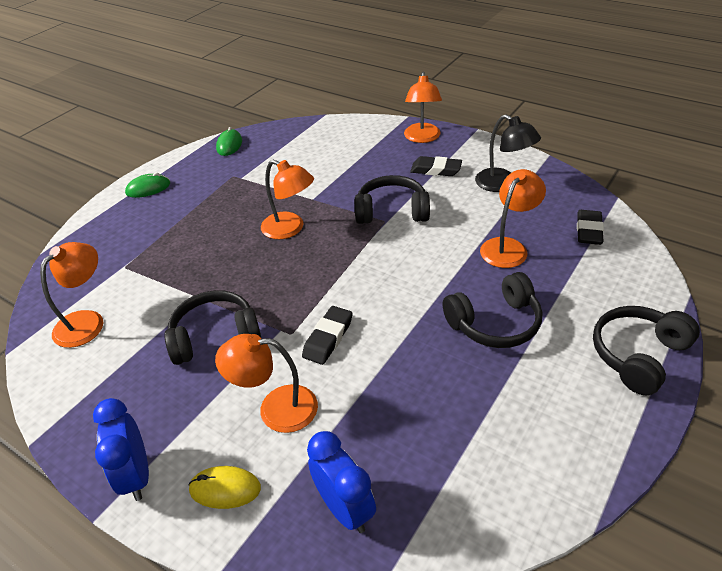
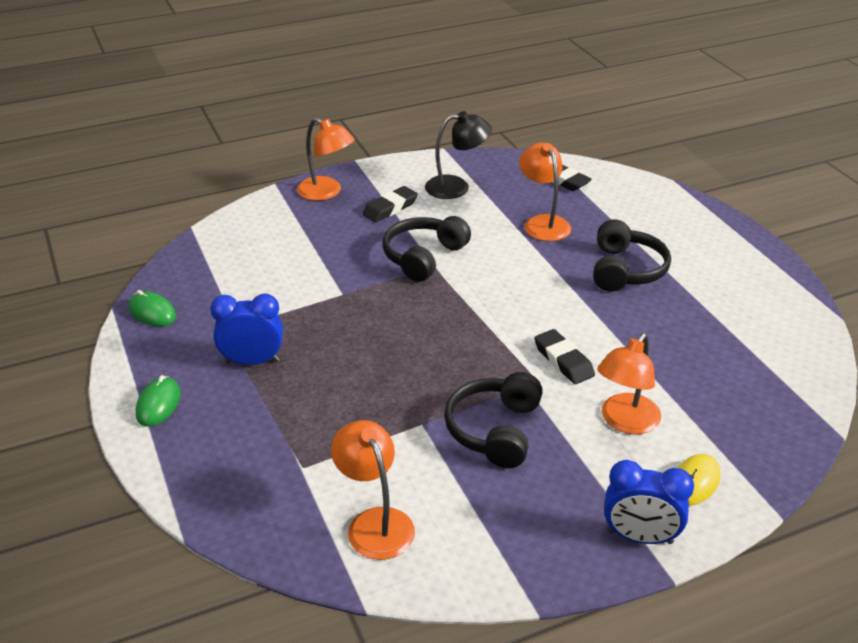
camera: 60 degrees left, 5 degrees down
orange lamp [261,160,314,239] -> none
blue clock [307,431,376,533] -> blue clock moved to [210,294,283,365]
black headphones [593,306,700,395] -> none

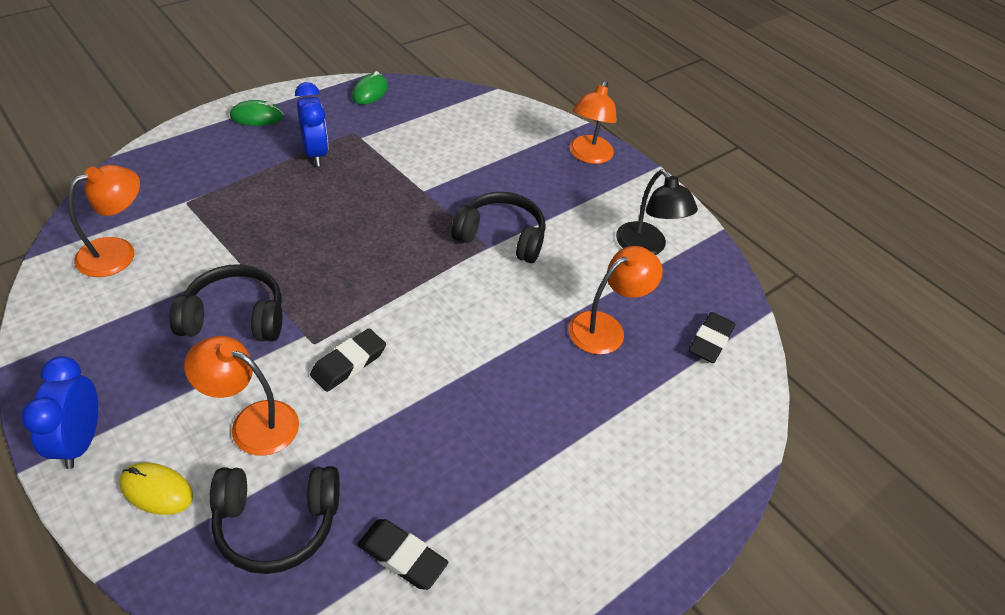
camera: 70 degrees right, 10 degrees up
black eraser [362,186,418,222] -> black eraser moved to [357,519,448,590]
black headphones [593,220,671,292] -> black headphones moved to [210,466,340,574]

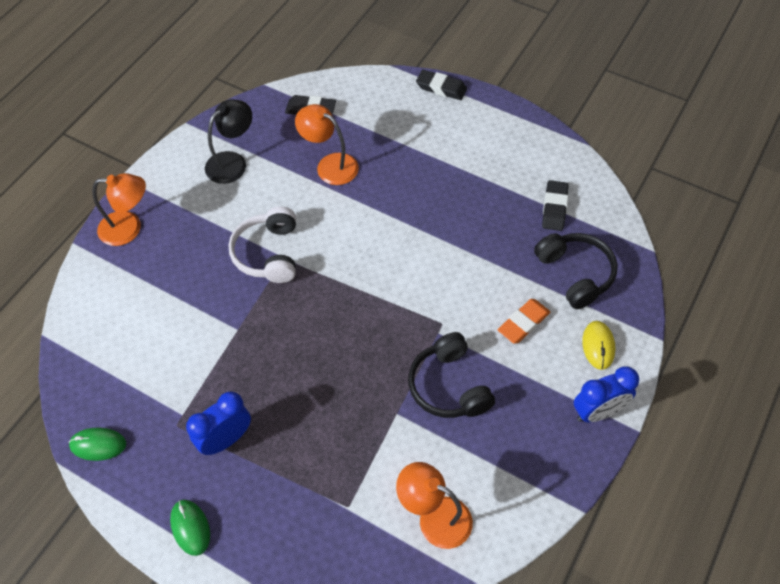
camera: 105 degrees left, 10 degrees up
orange lamp [184,336,299,456] -> orange eraser [498,299,551,344]
black eraser [310,329,386,392] -> black eraser moved to [416,70,467,100]
black headphones [452,192,546,263] -> white headphones [228,207,296,283]

